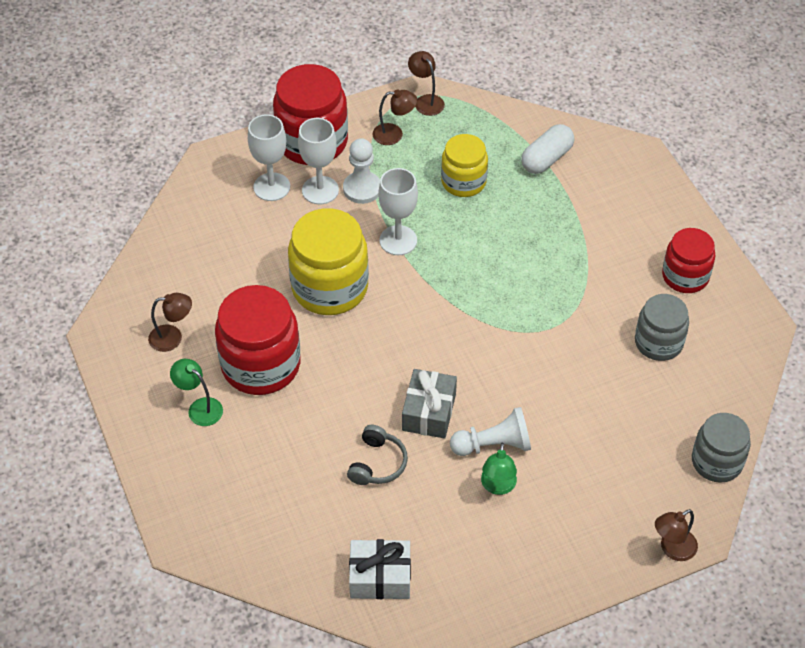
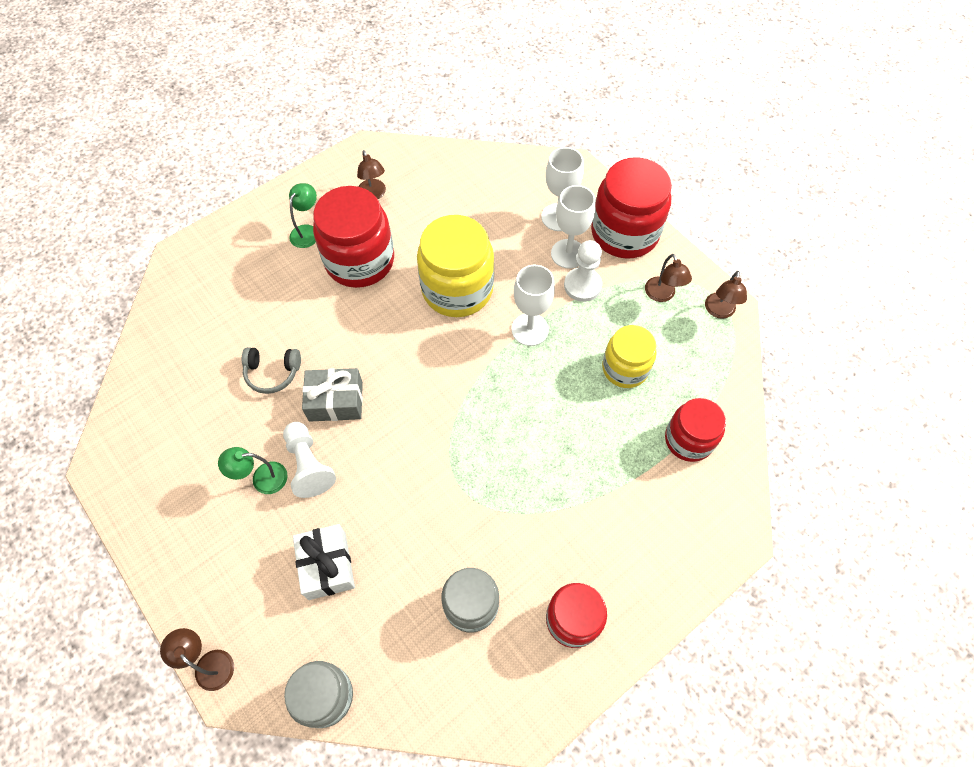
camera: 75 degrees right, 10 degrees up
white gift [349,539,411,599] -> white gift moved to [293,524,355,600]
brown lamp [408,51,445,116] -> brown lamp turned 150 degrees clockwise [705,271,747,319]
white capsule [521,124,574,174] -> red jar [665,398,726,462]

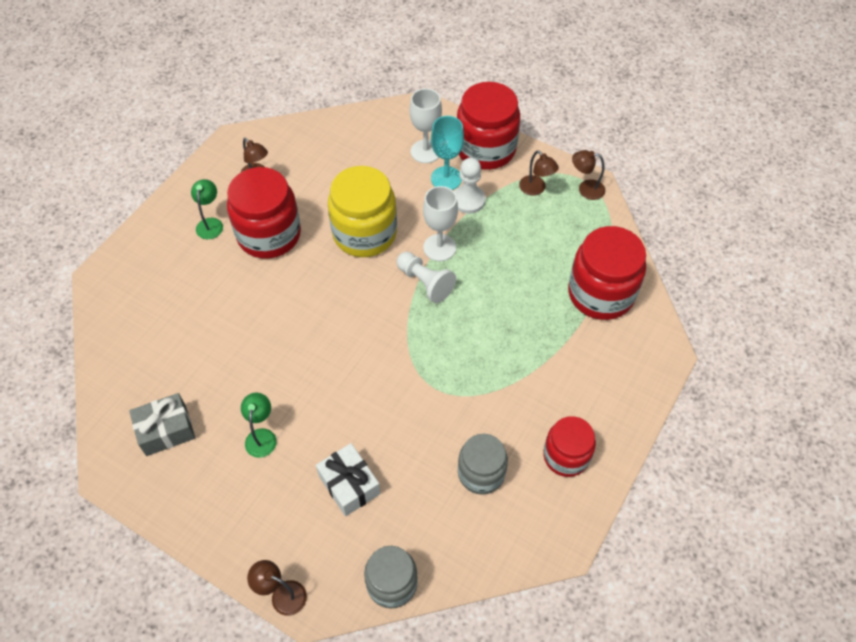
camera: 20 degrees left, 5 degrees down
green lamp [218,447,288,494] -> green lamp turned 120 degrees clockwise [241,393,277,458]
grey headphones [242,347,301,394] -> none
white pawn [283,422,336,498] -> white pawn moved to [396,252,456,303]
grey gift [302,368,363,422] -> grey gift moved to [129,393,195,456]
white goblet [551,185,595,269] -> turquoise goblet [431,116,464,190]
yellow jar [602,325,657,388] -> none
red jar [665,398,726,462] -> red jar [568,226,646,320], size x1.61
brown lamp [705,271,747,319] -> brown lamp turned 105 degrees clockwise [572,150,605,200]

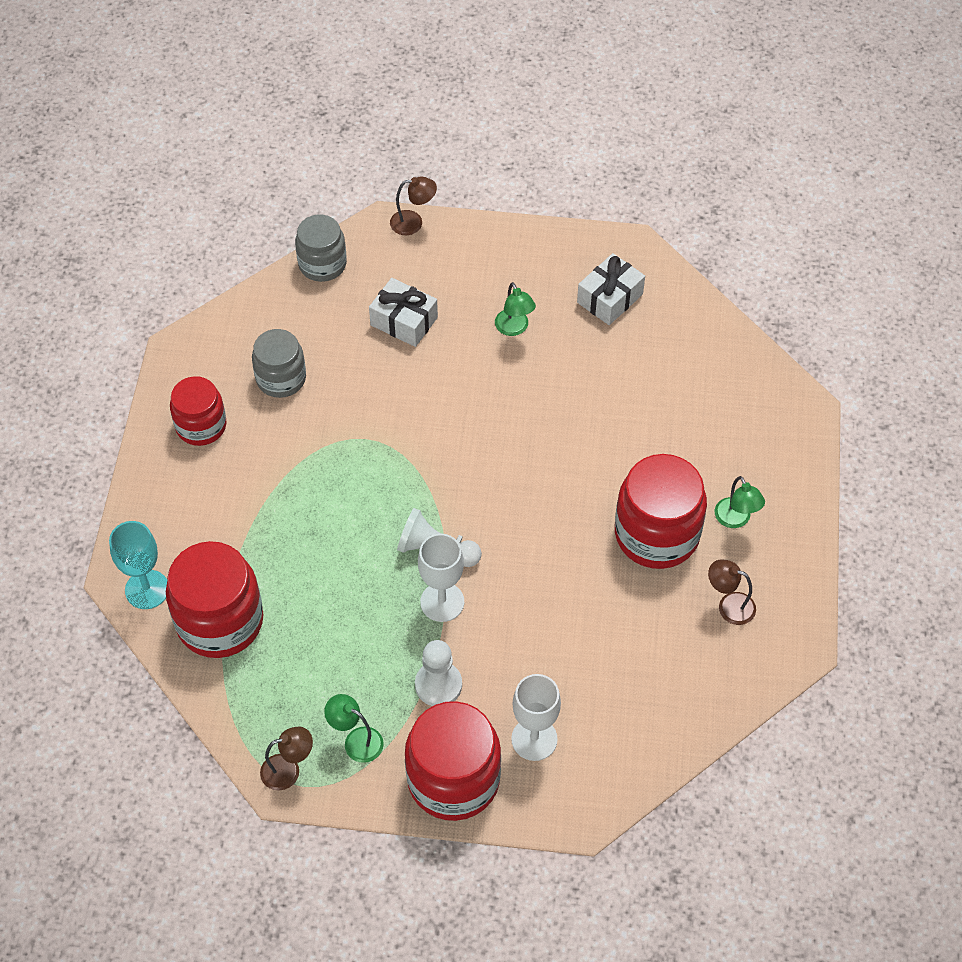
camera: 155 degrees right, 0 degrees up
grey gift [129,393,195,456] -> white gift [577,253,645,325]
yellow jar [328,166,397,257] -> none
turquoise goblet [431,116,464,190] -> turquoise goblet moved to [109,521,167,609]
brown lamp [519,150,559,196] -> green lamp [324,694,384,763]

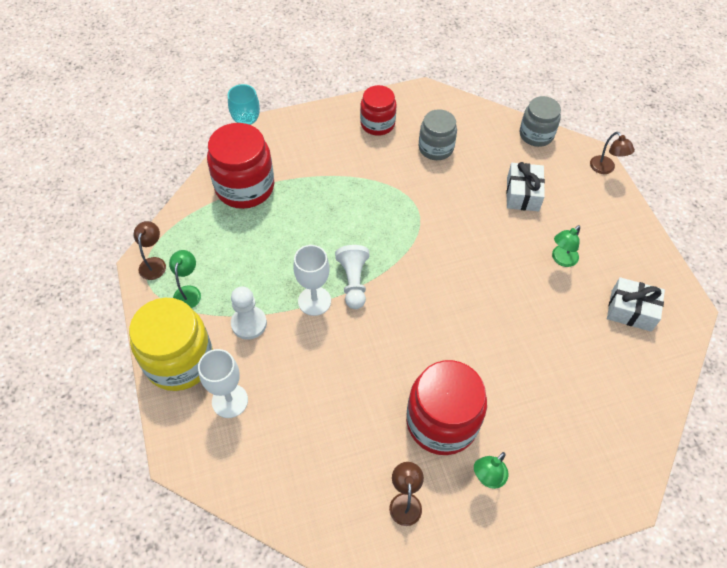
camera: 65 degrees right, 0 degrees up
brown lamp [260,727,313,790] -> brown lamp turned 135 degrees counterclockwise [134,221,166,280]
red jar [405,701,501,821] -> yellow jar [129,298,213,391]

